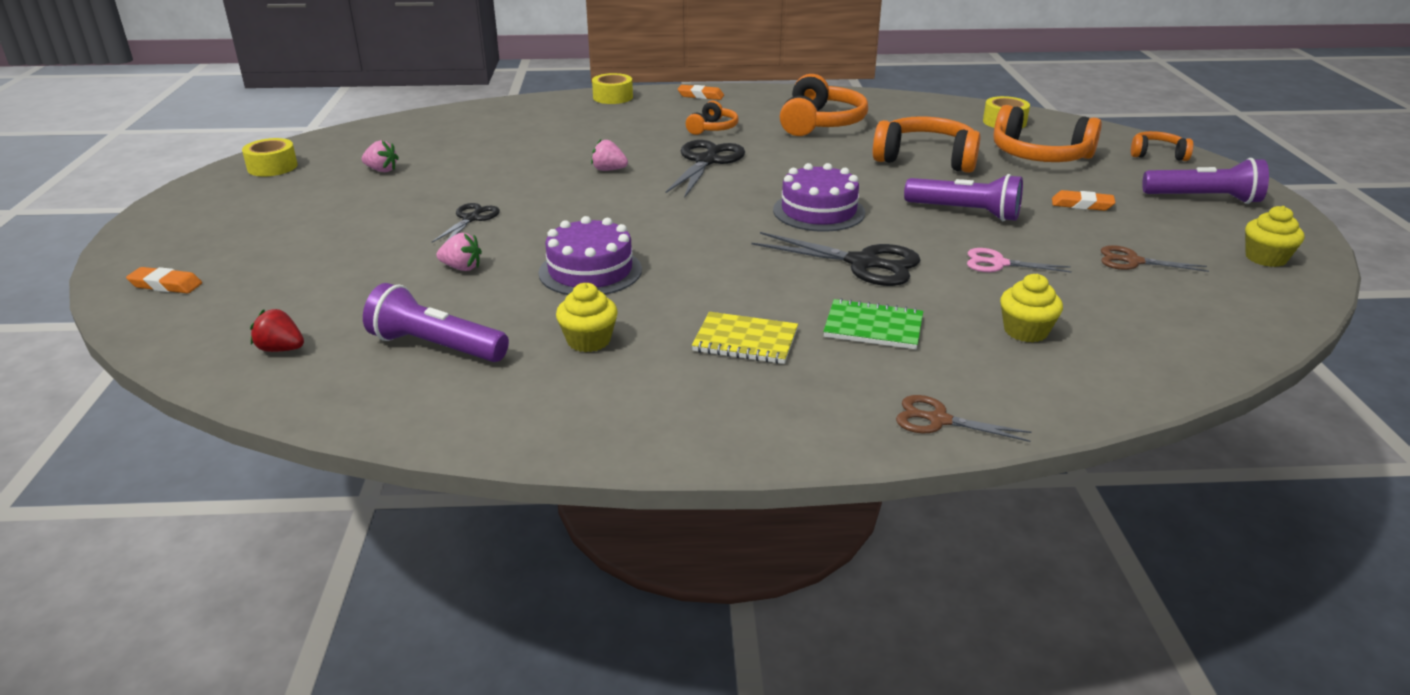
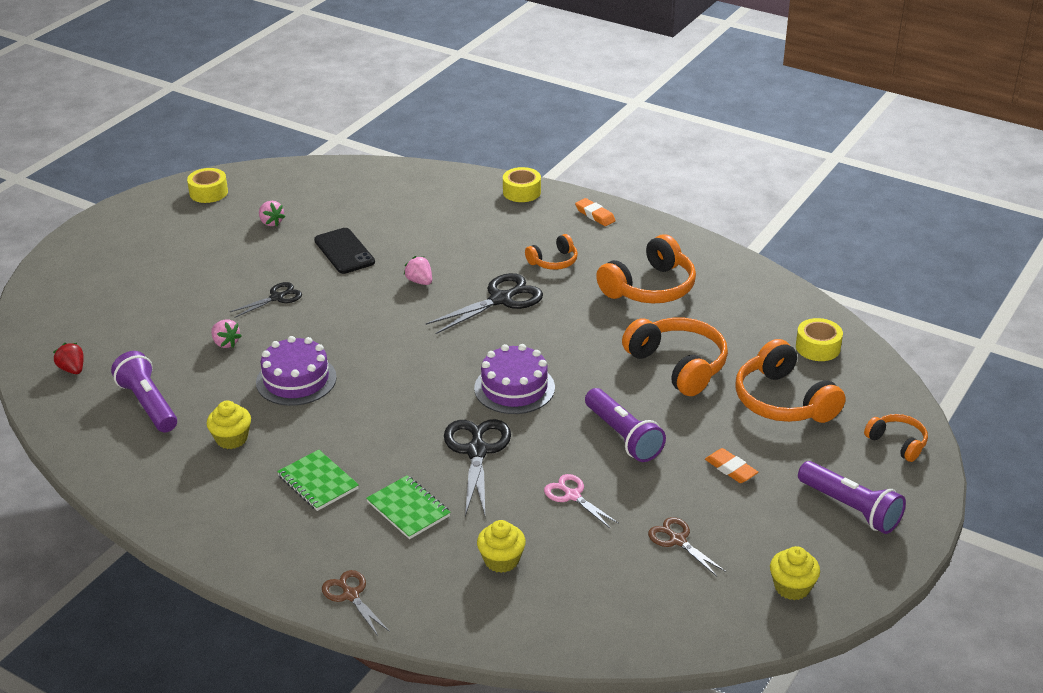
camera: 35 degrees right, 5 degrees up
orange eraser [126,267,202,294] -> none
yellow notebook [692,312,798,364] -> green notebook [277,450,359,511]
black scissors [752,232,921,286] -> black scissors turned 150 degrees counterclockwise [444,419,511,516]
none -> black phone [314,228,375,274]

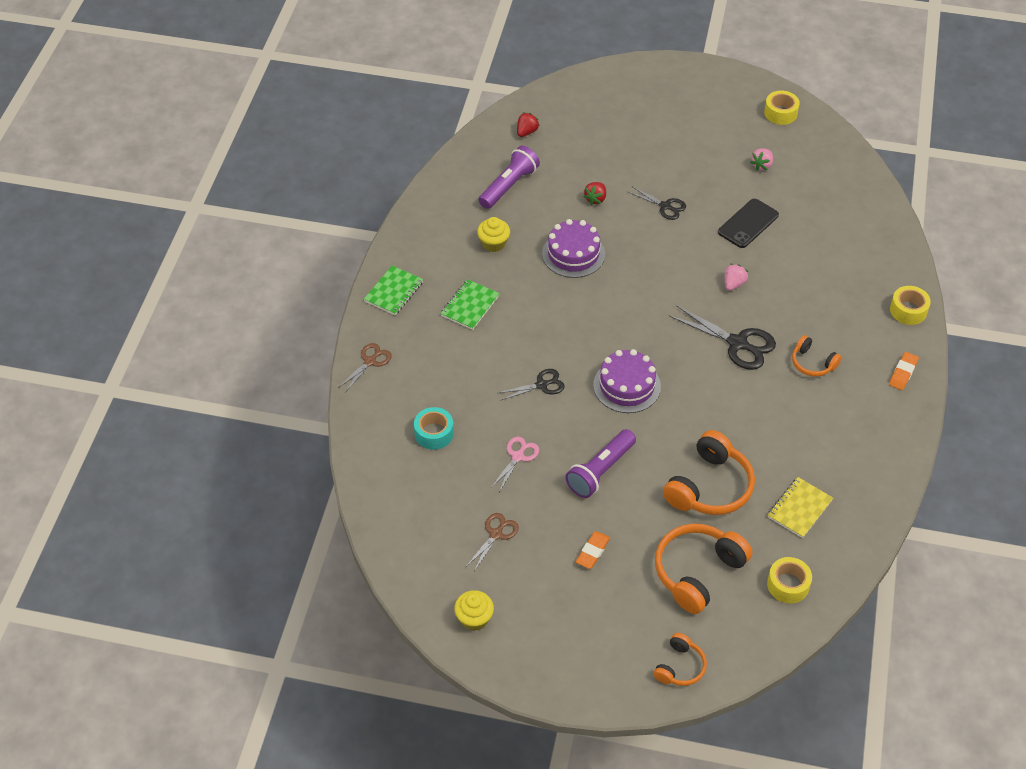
camera: 70 degrees right, 15 degrees up
pink strawberry [211,319,242,348] -> red strawberry [583,182,606,205]
green notebook [366,475,451,539] -> green notebook moved to [364,266,423,315]
black scissors [444,419,511,516] -> black scissors [498,369,565,401], size x0.59
yellow cupcake [477,520,526,573] -> turquoise tape [414,407,454,450]
orange headphones [596,234,696,304] -> none
purple flashlight [798,461,906,534] -> none
none -> yellow notebook [768,477,833,538]

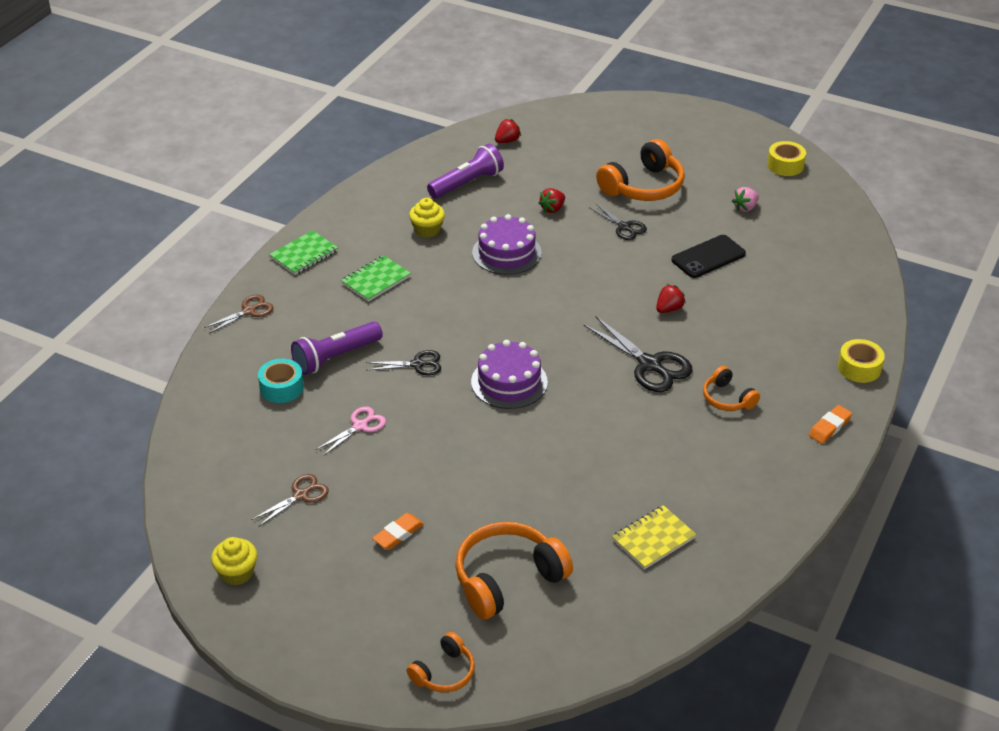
camera: 15 degrees right, 10 degrees down
purple flashlight [565,429,636,498] -> purple flashlight moved to [291,322,383,375]
orange headphones [663,430,755,515] -> orange headphones moved to [596,139,685,201]
pink strawberry [725,264,748,291] -> red strawberry [656,284,686,313]
yellow tape [767,557,812,603] -> none

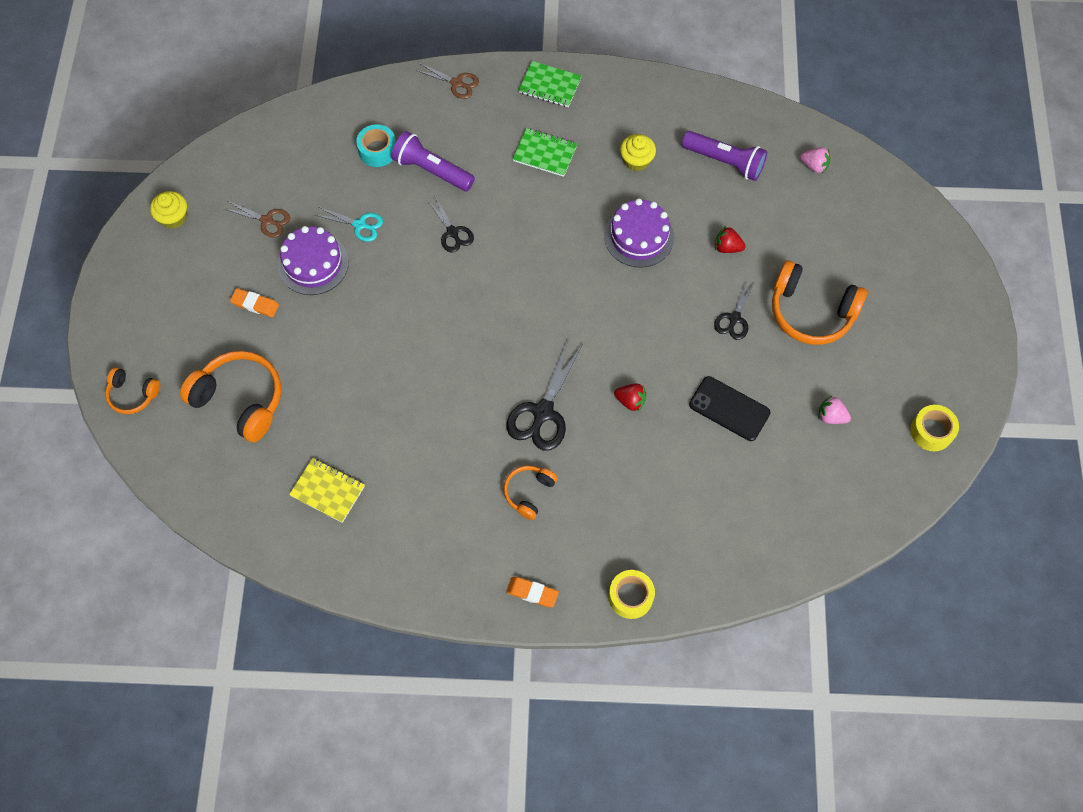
camera: 65 degrees right, 25 degrees up
pink scissors [316,406,386,456] -> turquoise scissors [315,207,383,242]
purple cake [471,340,548,409] -> purple cake moved to [278,226,349,295]
red strawberry [495,119,521,143] -> pink strawberry [800,147,830,173]

